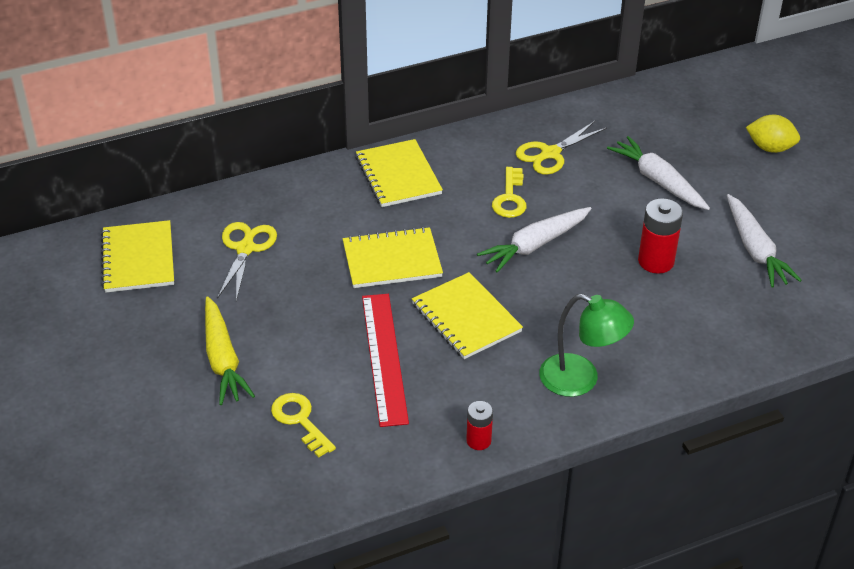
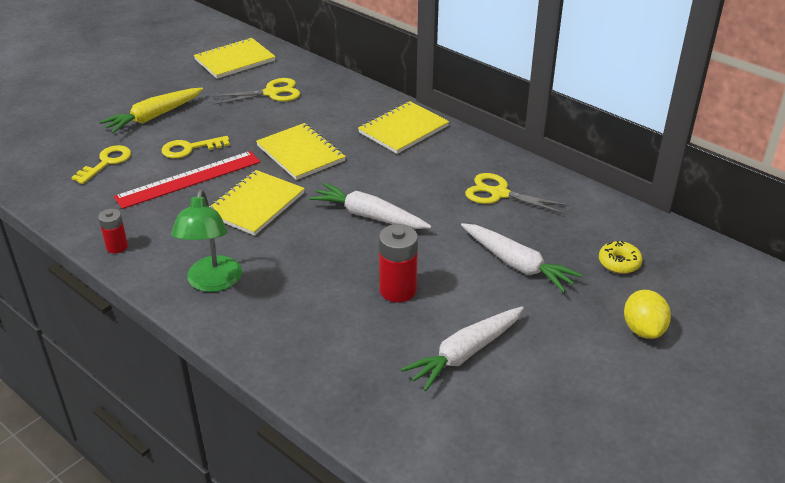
camera: 65 degrees right, 5 degrees down
yellow key [492,167,526,218] -> yellow key moved to [162,136,230,158]
white carrot [607,136,710,210] -> white carrot turned 105 degrees clockwise [461,223,582,292]
none -> yellow donut [599,241,643,274]

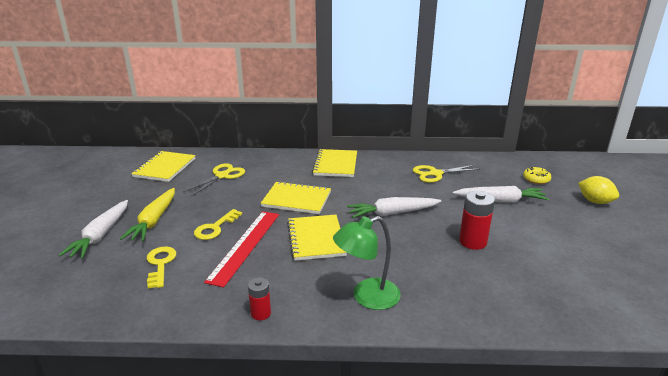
camera: 40 degrees left, 10 degrees down
green lamp [171,189,242,292] -> green lamp turned 105 degrees clockwise [333,216,401,310]
white carrot [401,307,524,391] -> white carrot moved to [59,200,128,259]

